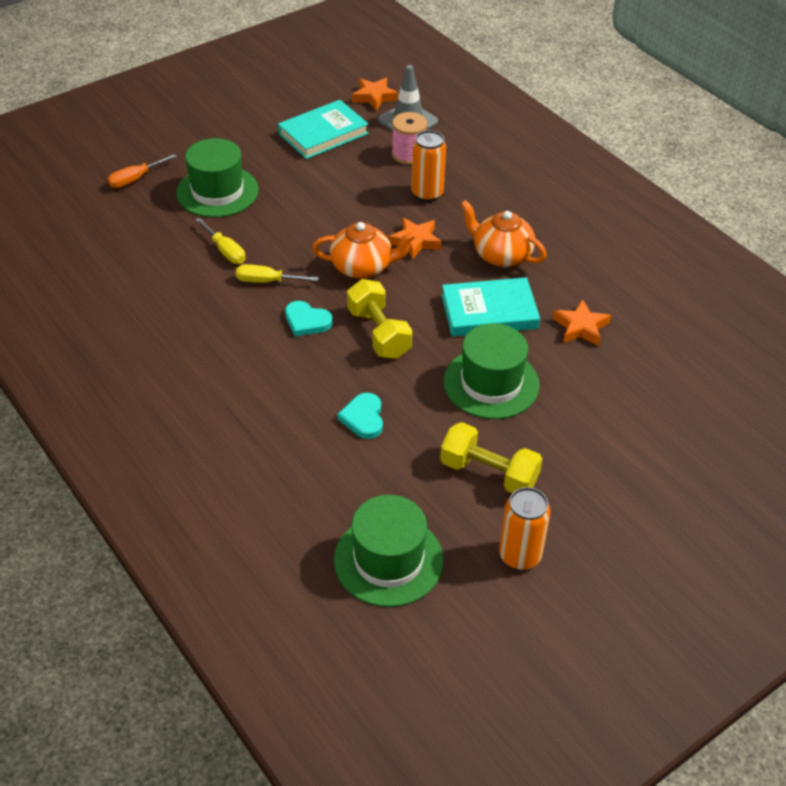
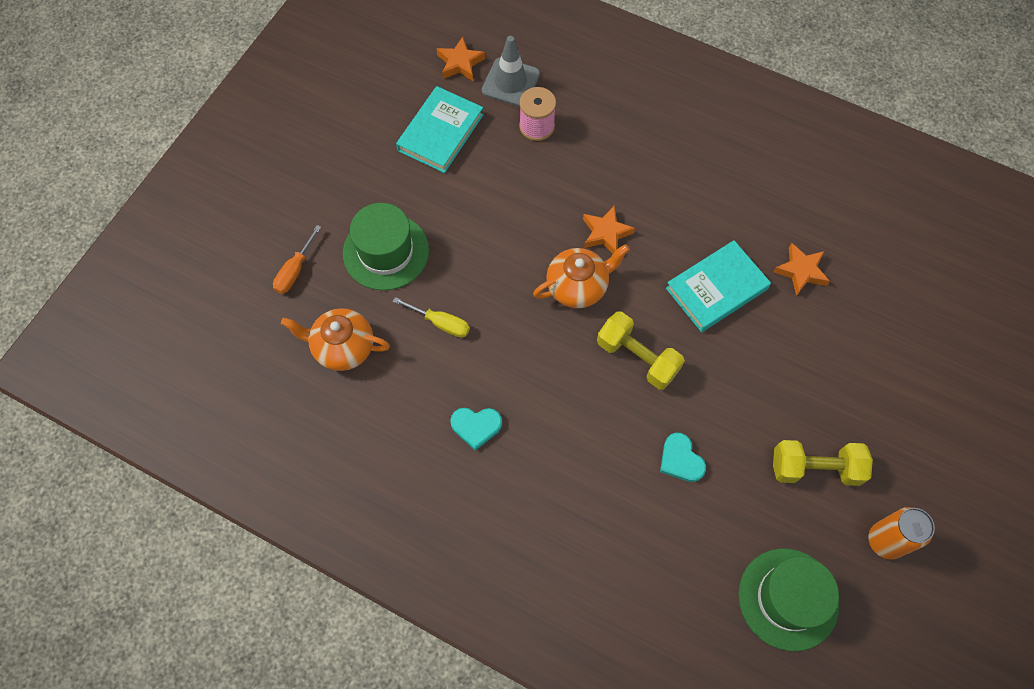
camera: 25 degrees left, 20 degrees up
yellow screwdriver [236,264,319,283] -> none
turquoise heart [285,301,333,336] -> turquoise heart moved to [450,408,502,451]
orange can [411,130,446,202] -> none
green hat [443,323,540,419] -> none
orange teapot [460,200,547,268] -> orange teapot moved to [281,308,390,371]

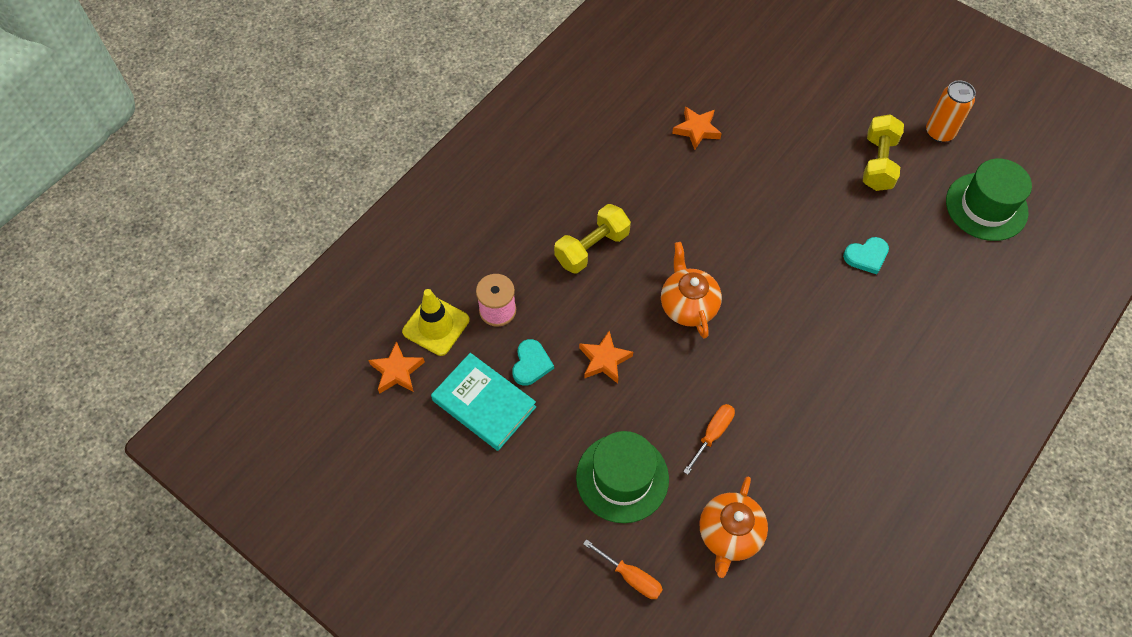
camera: 80 degrees left, 5 degrees down
yellow screwdriver [393,297,470,338] -> orange screwdriver [683,404,735,475]
turquoise heart [450,408,502,451] -> turquoise heart moved to [512,339,554,386]
grey traffic cone [482,36,540,107] -> yellow traffic cone [402,289,469,356]
orange star [583,205,635,254] -> orange star moved to [579,331,633,384]
yellow dumbbell [597,311,685,390] -> yellow dumbbell moved to [554,204,631,273]
turquoise book [666,240,771,332] -> none

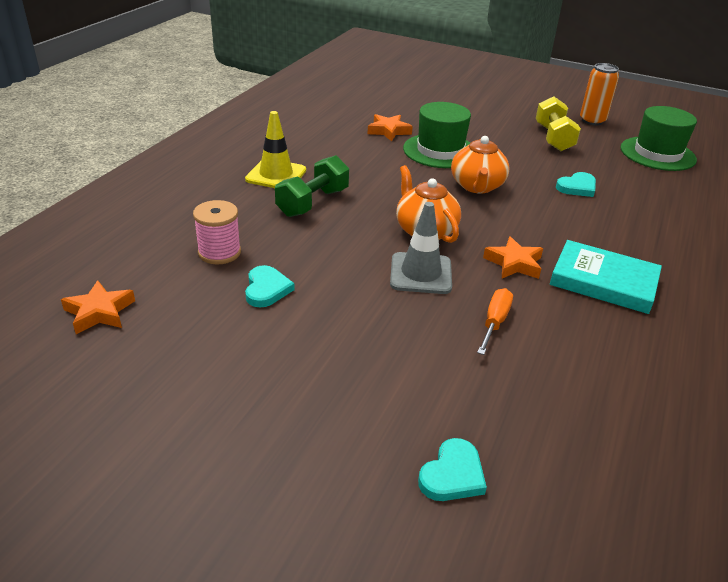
camera: 15 degrees left, 25 degrees down
yellow traffic cone [402,289,469,356] -> yellow traffic cone moved to [245,111,306,188]
turquoise book [431,353,536,451] -> turquoise book moved to [550,240,662,314]
yellow dumbbell [554,204,631,273] -> green dumbbell [275,155,349,217]
green hat [576,431,669,523] -> green hat moved to [403,102,471,168]
orange star [579,331,633,384] -> orange star moved to [483,236,543,279]
orange screwdriver [583,539,663,599] -> turquoise heart [418,438,487,501]
orange teapot [699,477,768,578] -> orange teapot moved to [451,136,510,194]
none -> grey traffic cone [390,202,452,294]

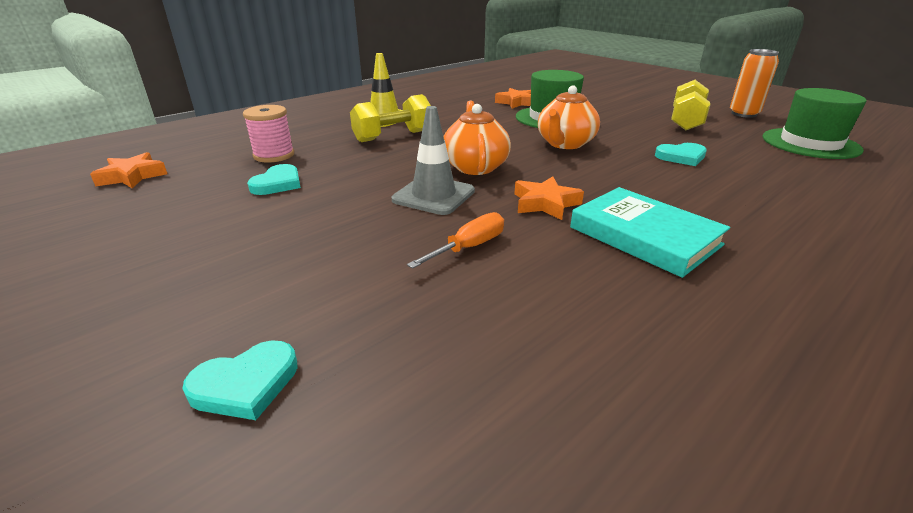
camera: 25 degrees right, 5 degrees down
green dumbbell [275,155,349,217] -> yellow dumbbell [350,94,431,142]

